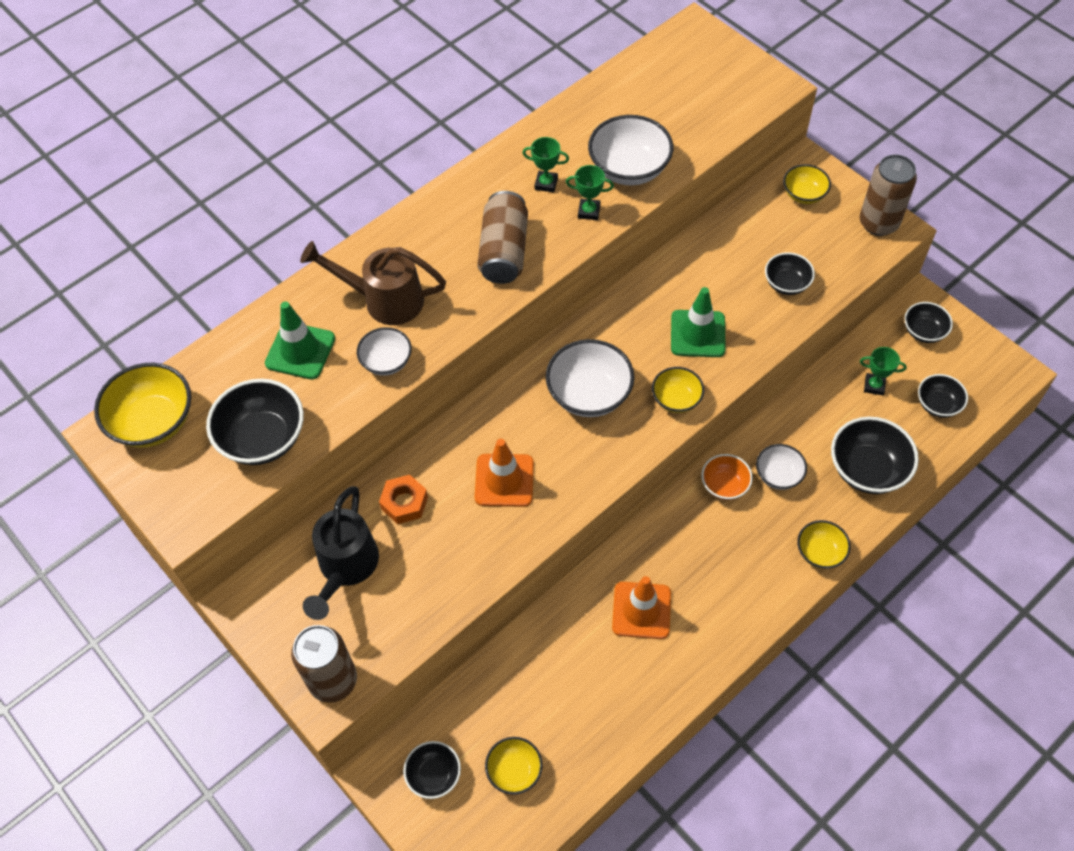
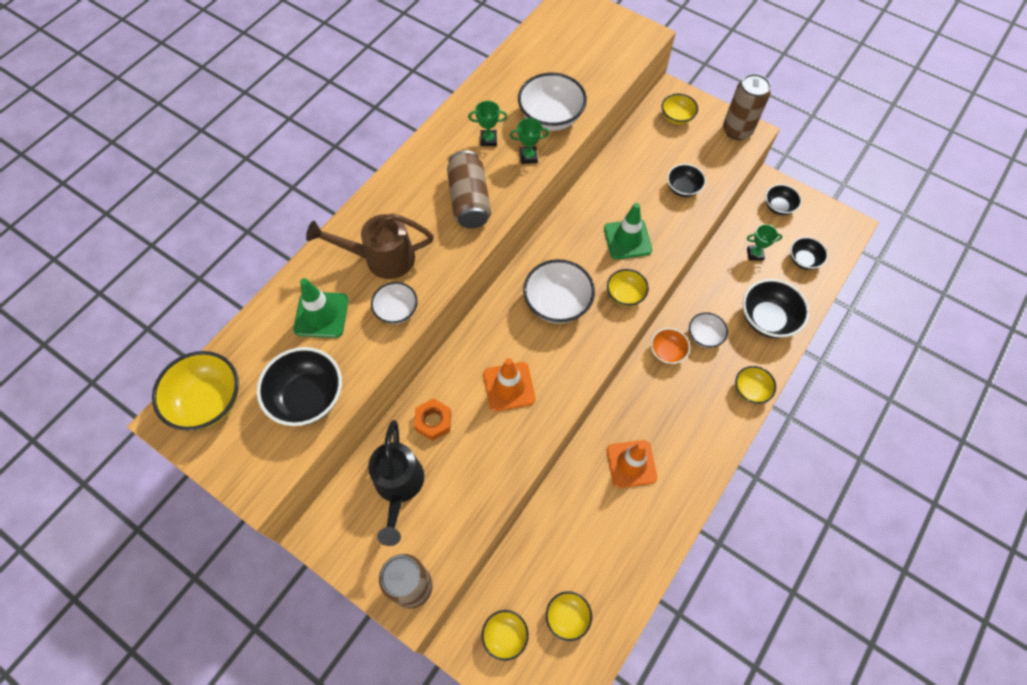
camera: 15 degrees left, 5 degrees up
black bowl [403,741,461,799] -> yellow bowl [482,610,529,661]

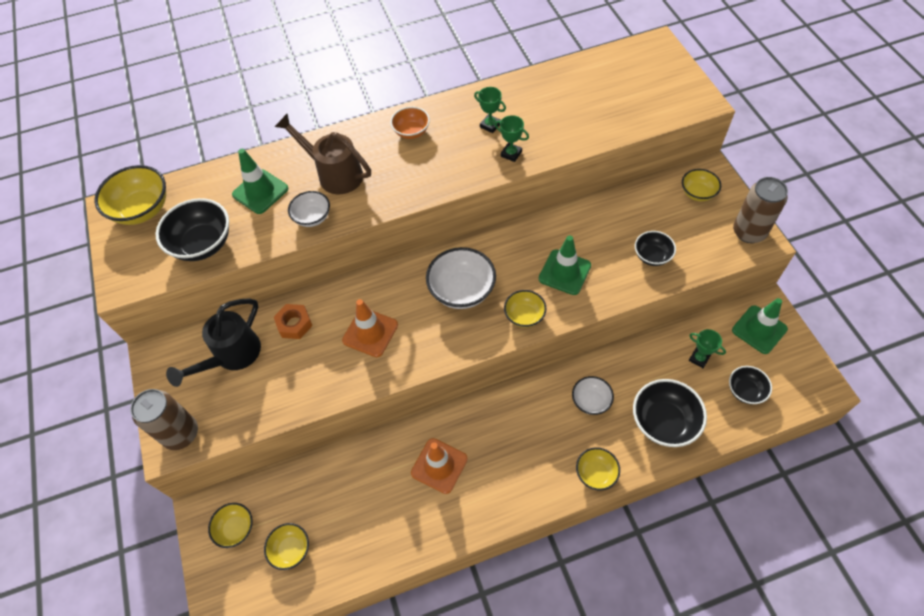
camera: 40 degrees right, 5 degrees down
brown can [447,150,491,228] -> none
white bowl [518,73,587,131] -> none
orange bowl [651,328,690,364] -> orange bowl moved to [390,107,430,139]
black bowl [765,184,802,215] -> green traffic cone [732,298,788,354]

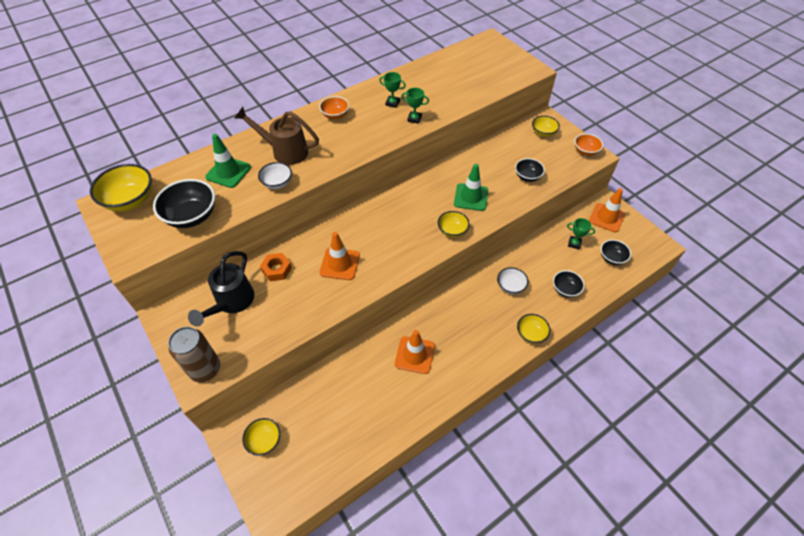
camera: 20 degrees left, 5 degrees down
yellow bowl [264,523,309,570] -> none
white bowl [426,247,496,309] -> none
black bowl [633,379,707,447] -> black bowl [553,270,585,297], size x0.59
green traffic cone [732,298,788,354] -> orange traffic cone [589,188,625,232]
brown can [733,177,788,243] -> orange bowl [574,133,603,156]

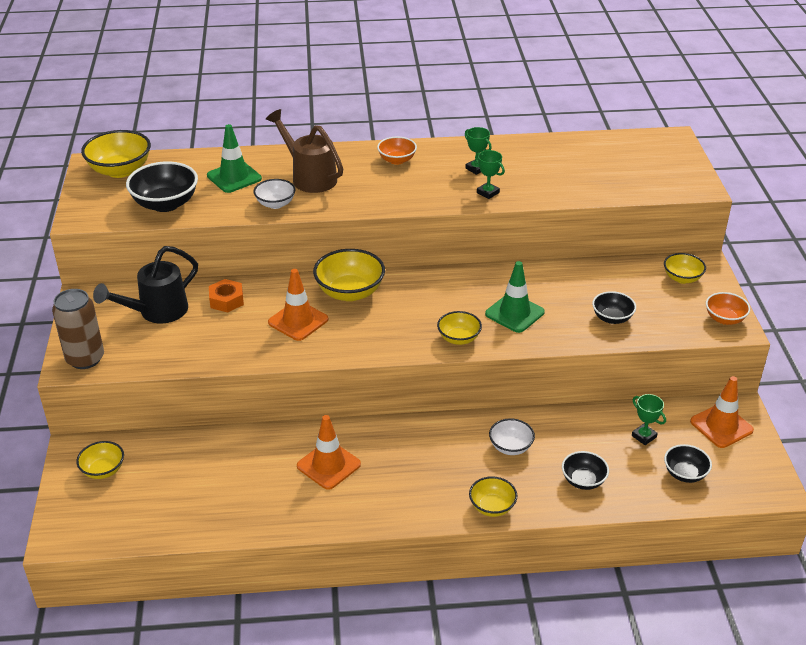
camera: 30 degrees right, 15 degrees down
none -> yellow bowl [313,249,385,301]

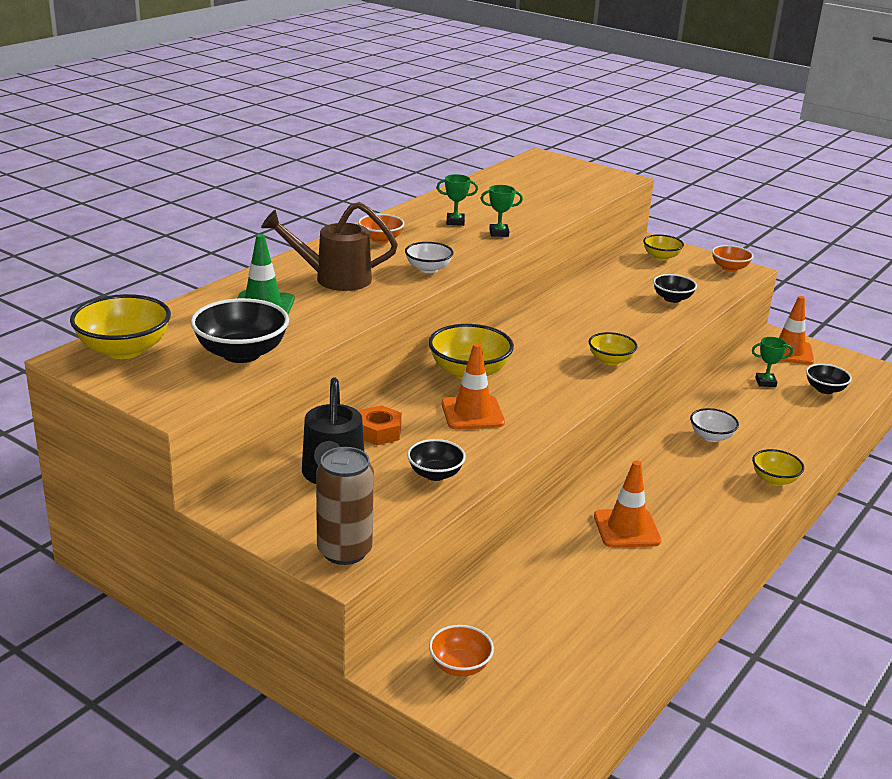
camera: 50 degrees left, 10 degrees down
yellow bowl [76,441,124,479] -> orange bowl [429,625,494,676]
white bowl [253,179,296,209] -> white bowl moved to [405,242,454,273]
green traffic cone [485,261,545,333] -> none
black bowl [562,451,609,490] -> black bowl moved to [407,439,466,481]

